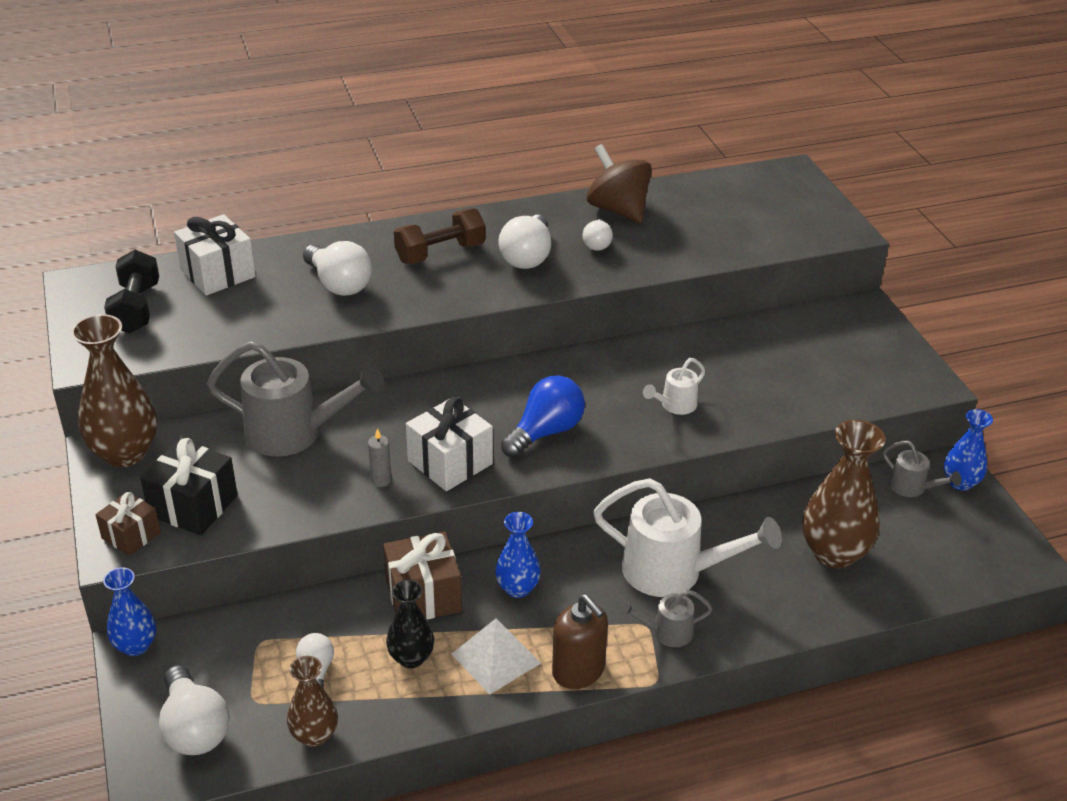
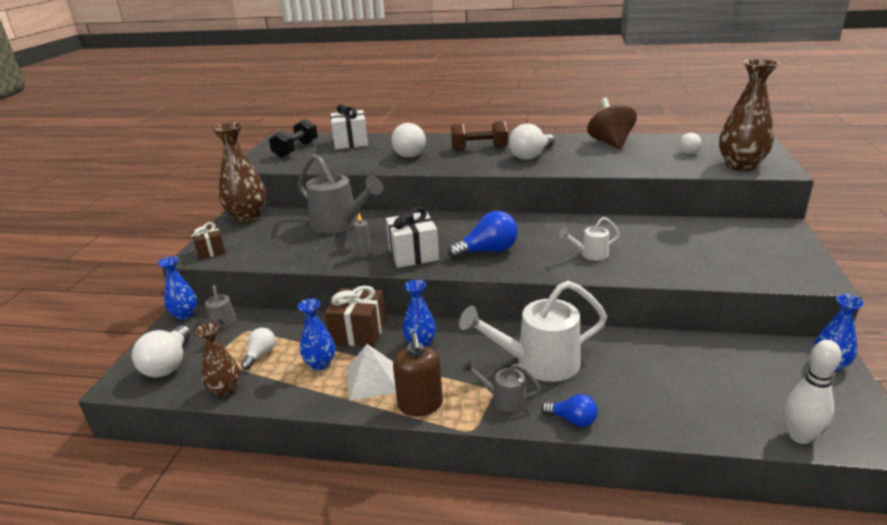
camera: 30 degrees right, 10 degrees down
black gift [140,438,238,535] -> none
black vase [386,580,434,668] -> blue vase [298,299,335,370]
white light bulb [582,219,613,251] -> white light bulb moved to [679,133,702,154]
white watering can [593,478,782,597] -> white watering can turned 120 degrees clockwise [459,281,607,382]
brown vase [802,420,886,568] -> brown vase moved to [719,59,779,171]
grey watering can [883,441,961,497] -> grey watering can moved to [205,285,237,329]
none -> blue light bulb [541,394,598,427]
none -> white bowling pin [785,340,842,444]

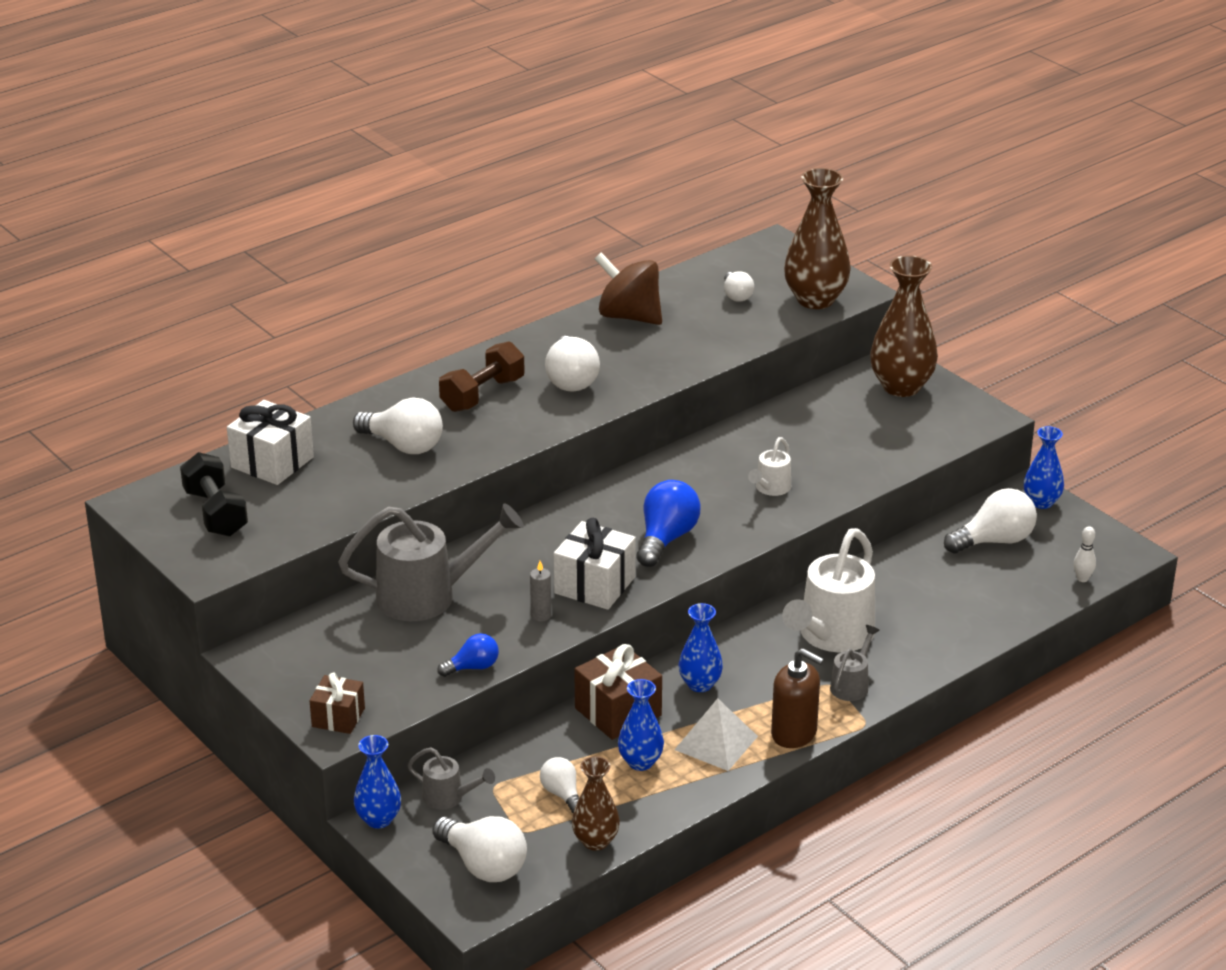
camera: 50 degrees left, 5 degrees up
brown vase [211,122,266,223] -> brown vase moved to [870,255,938,397]
grey watering can [462,360,541,412] -> grey watering can turned 150 degrees clockwise [830,625,880,701]
blue light bulb [541,394,598,427] -> blue light bulb moved to [437,633,499,677]
white bowling pin [785,340,842,444] -> white bowling pin [1074,526,1096,582], size x0.54
none -> white light bulb [944,488,1037,554]

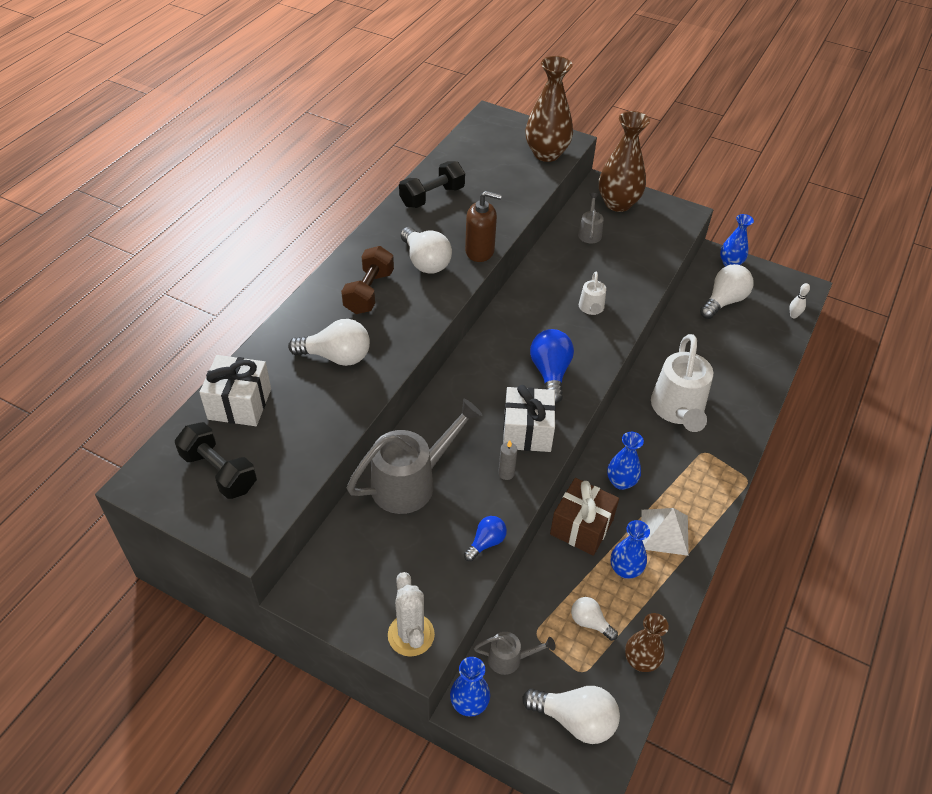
camera: 25 degrees left, 15 degrees up
brown gift [310,672,365,734] -> white cactus [388,572,435,657]
brown spinning top [595,252,662,325] -> black dumbbell [399,161,465,208]
white light bulb [724,271,754,302] -> none
brown soap dispenser [771,648,824,748] -> brown soap dispenser moved to [465,191,502,262]
grey watering can [830,625,880,701] -> grey watering can moved to [578,193,604,243]

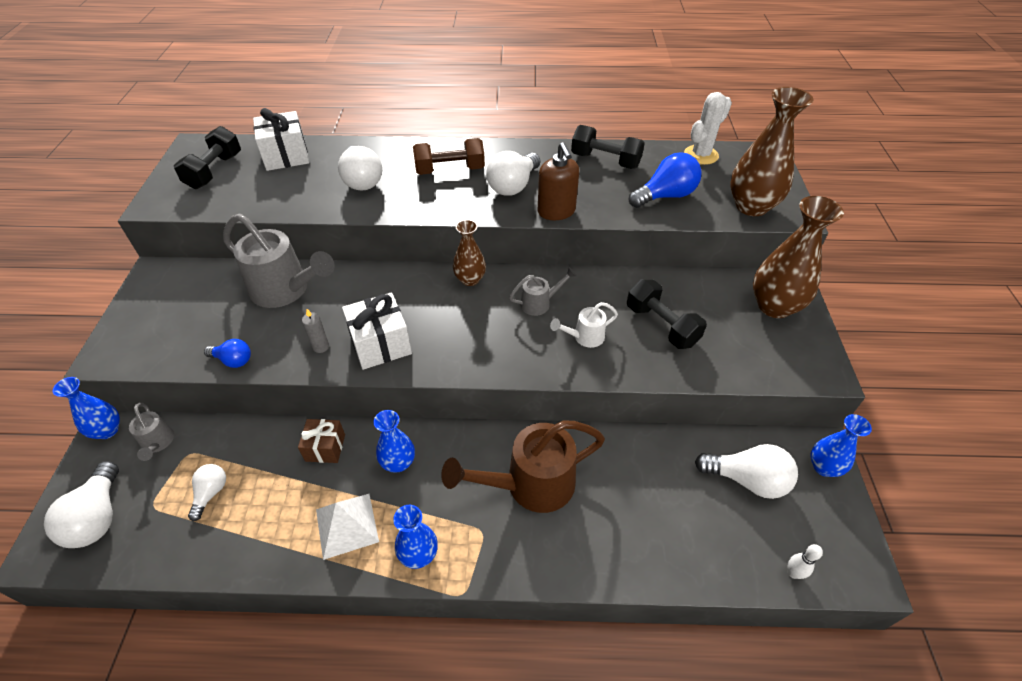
camera: 65 degrees right, 0 degrees up
white cactus [388,572,435,657] -> white cactus moved to [684,92,732,165]
blue light bulb [530,329,574,404] -> blue light bulb moved to [629,152,701,208]
brown gift [550,478,619,556] -> brown gift [298,419,345,463], size x0.64
grey watering can [578,193,604,243] -> grey watering can moved to [509,267,577,316]
blue vase [611,520,650,579] -> blue vase moved to [393,505,438,569]
brown vase [625,613,669,672] -> brown vase moved to [453,220,486,286]
white watering can [651,334,713,432] -> brown watering can [441,420,605,513]
none -> black dumbbell [627,279,707,349]

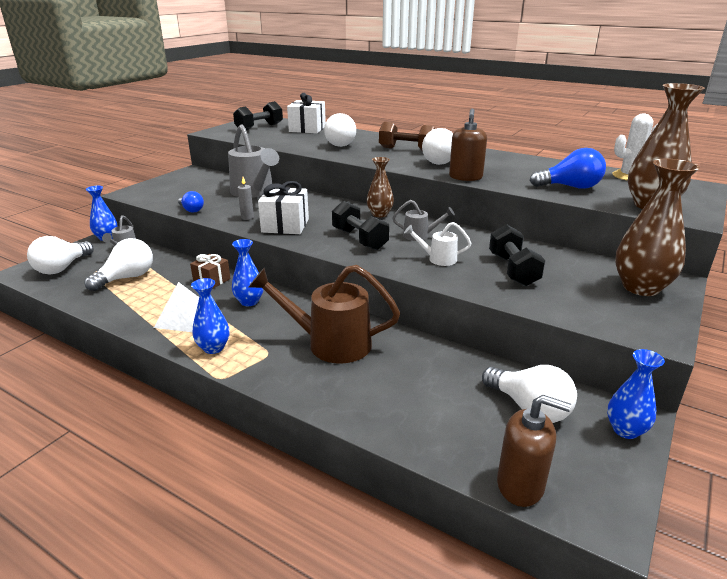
camera: 30 degrees right, 20 degrees down
white light bulb [188,464,226,521] -> white light bulb [85,238,153,291], size x1.71
black dumbbell [571,125,645,169] -> black dumbbell moved to [332,201,389,250]
white bowling pin [788,544,823,579] -> brown soap dispenser [497,395,571,507]

